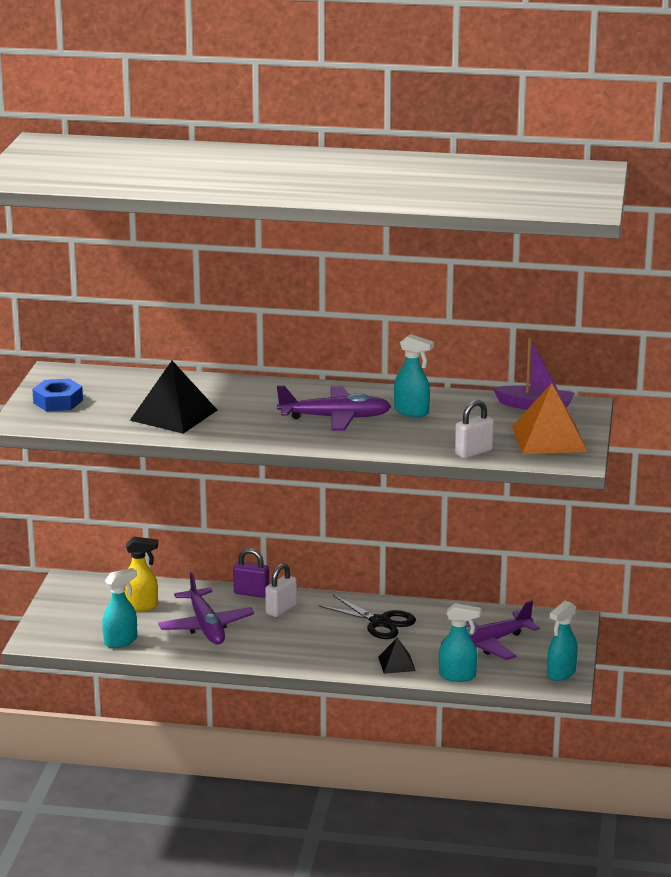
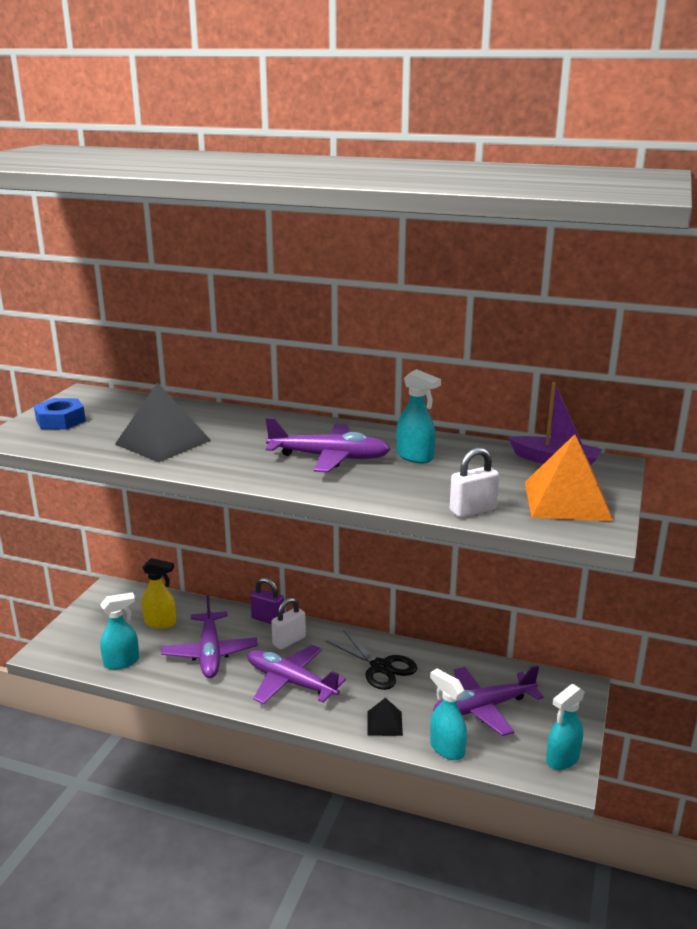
camera: 10 degrees right, 0 degrees up
turquoise spray bottle [439,603,481,682] -> turquoise spray bottle turned 150 degrees counterclockwise [430,669,467,760]
none -> purple plane [247,645,346,704]

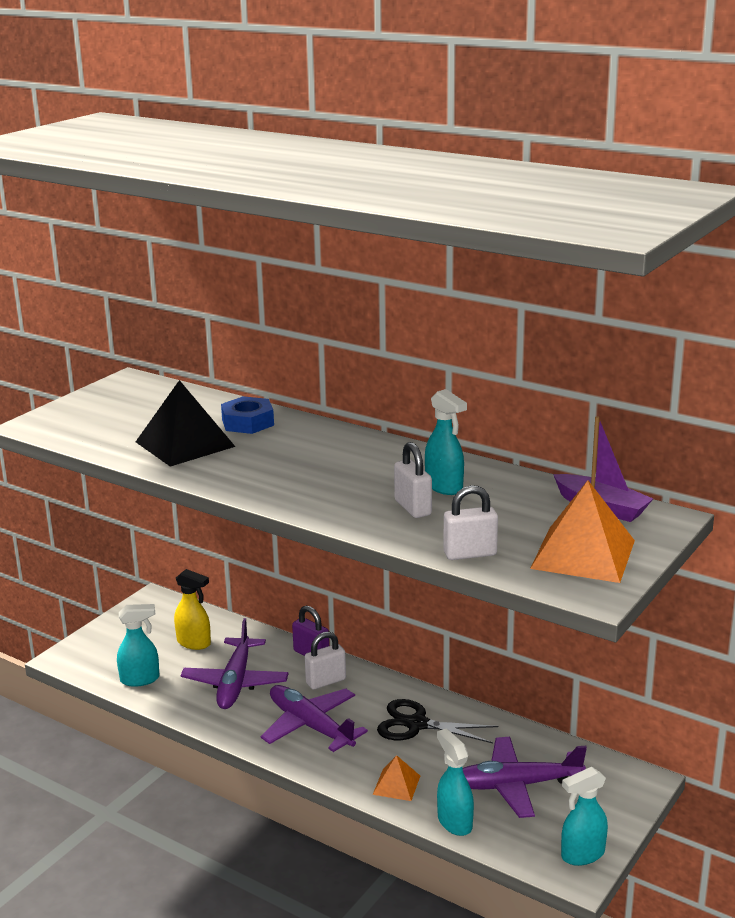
camera: 15 degrees right, 0 degrees up
blue nut [34,398,86,430] -> blue nut moved to [221,396,274,434]
purple plane [265,417,391,473] -> none
black scissors [326,630,417,690] -> black scissors turned 135 degrees clockwise [377,699,498,743]
black pyramid [367,698,403,736] -> orange pyramid [373,755,420,801]
none -> white padlock [394,442,432,518]

